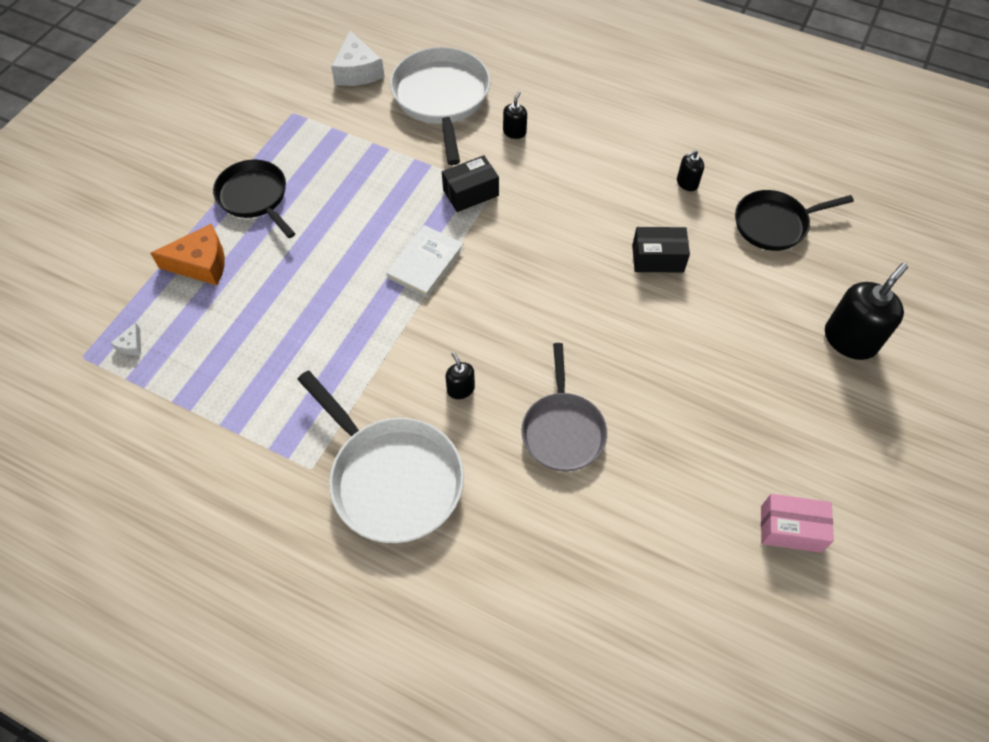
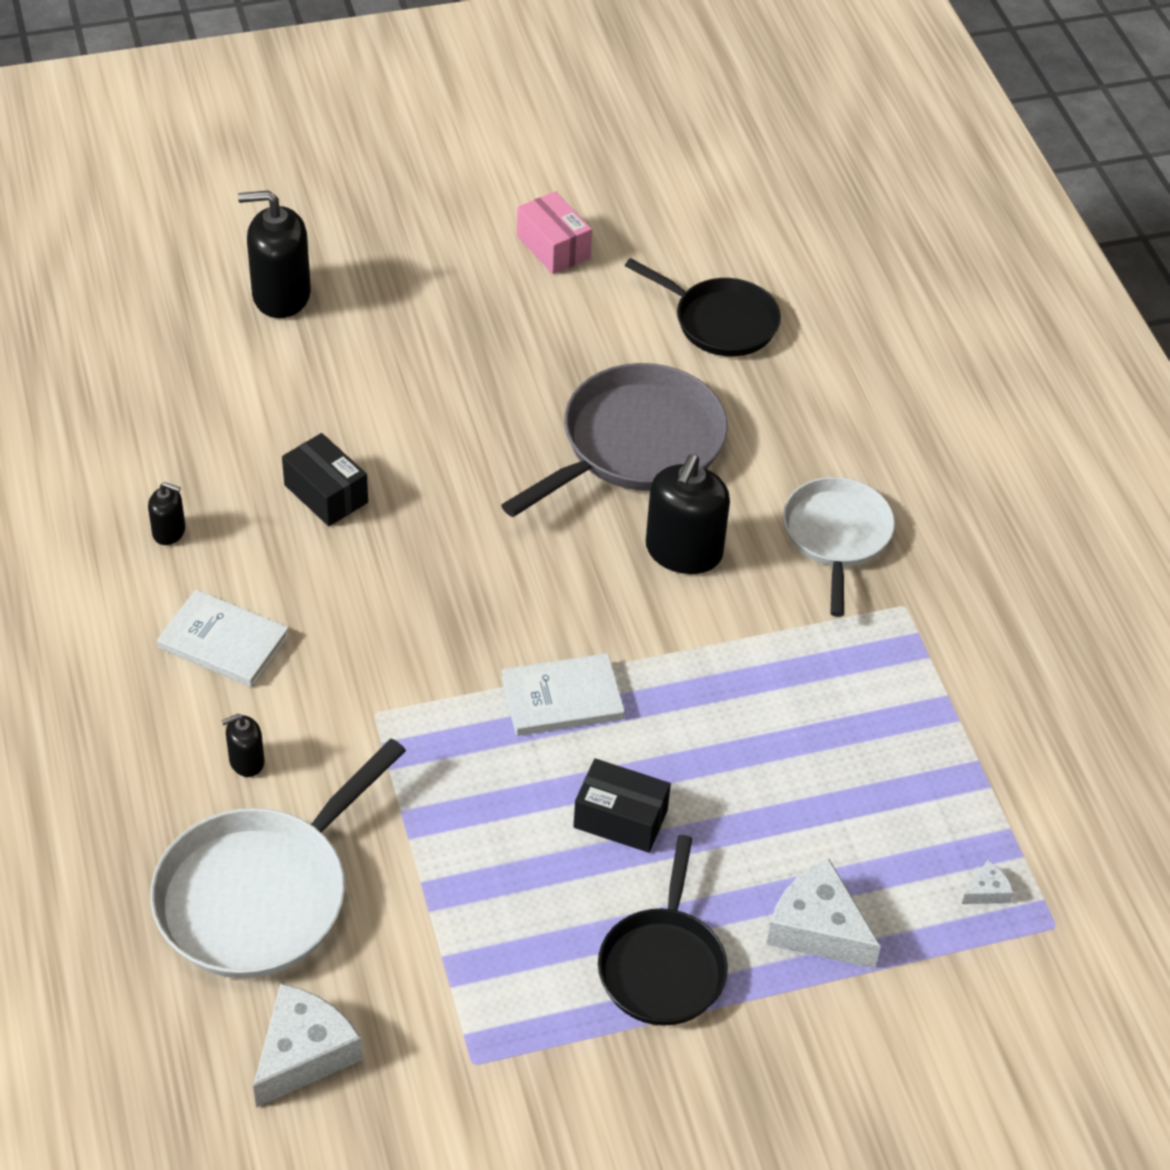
camera: 135 degrees left, 10 degrees down
orange cheese [150,224,225,285] -> white cheese [766,859,881,968]
white pan [297,371,464,543] -> white pan [783,477,895,617], size x0.67
black box [442,155,499,212] -> black box moved to [573,758,671,853]
black soap dispenser [446,352,475,399] -> black soap dispenser [646,454,730,574], size x2.00
grey pan [521,343,607,472] -> grey pan [501,363,728,517], size x1.50
black pan [735,190,854,251] -> black pan moved to [625,258,781,356]
none -> white book [157,589,289,687]

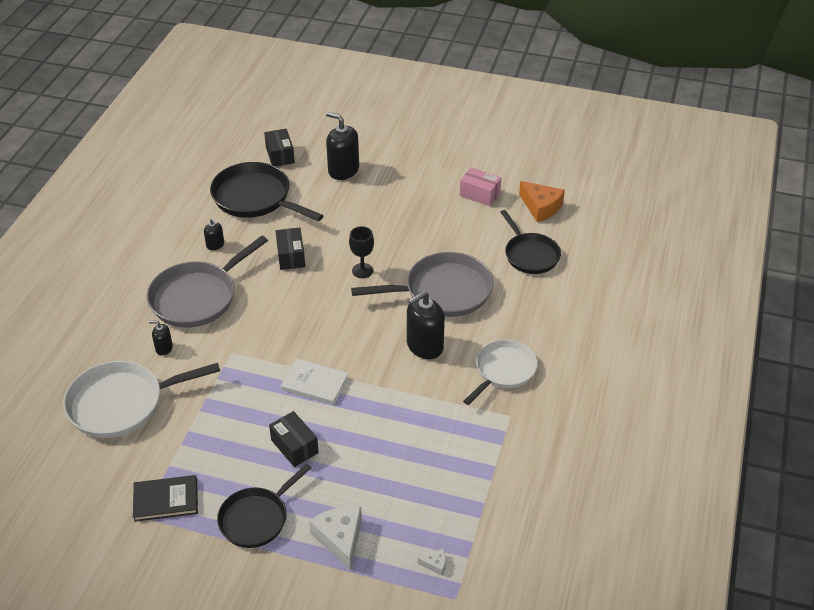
camera: 35 degrees right, 5 degrees down
white book [157,589,289,687] -> grey pan [147,236,268,328]
white cheese [253,984,363,1107] -> none
pink box [517,191,592,274] -> pink box turned 60 degrees counterclockwise [460,167,501,206]
none -> black book [133,475,198,522]
none -> black pan [210,162,324,221]
none -> black box [264,129,295,166]
none -> black goblet [349,226,374,278]
none -> orange cheese [519,181,565,222]

